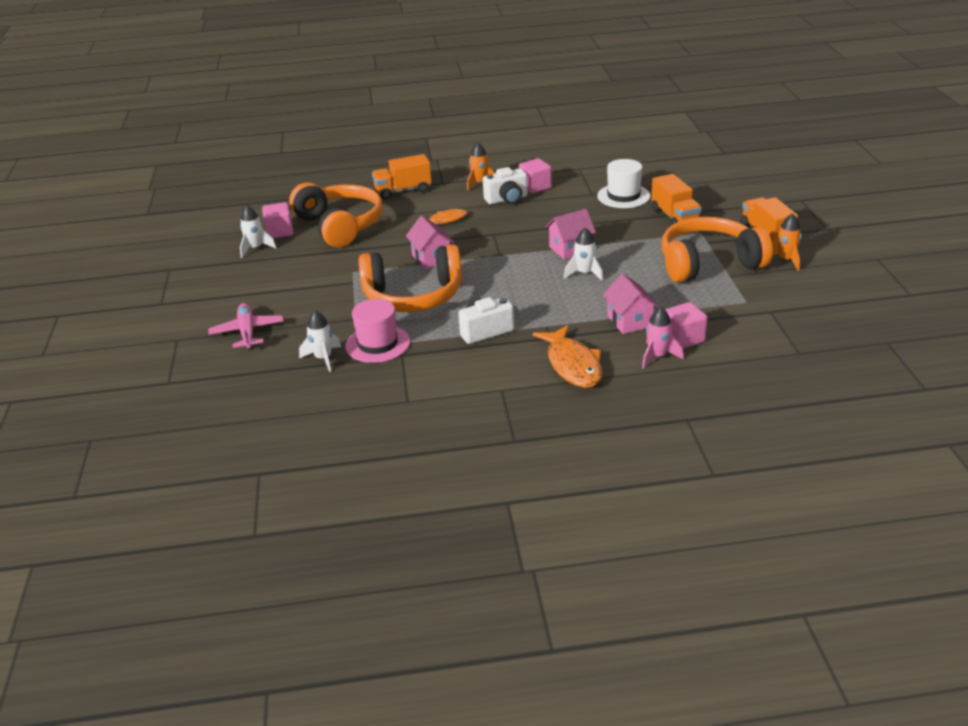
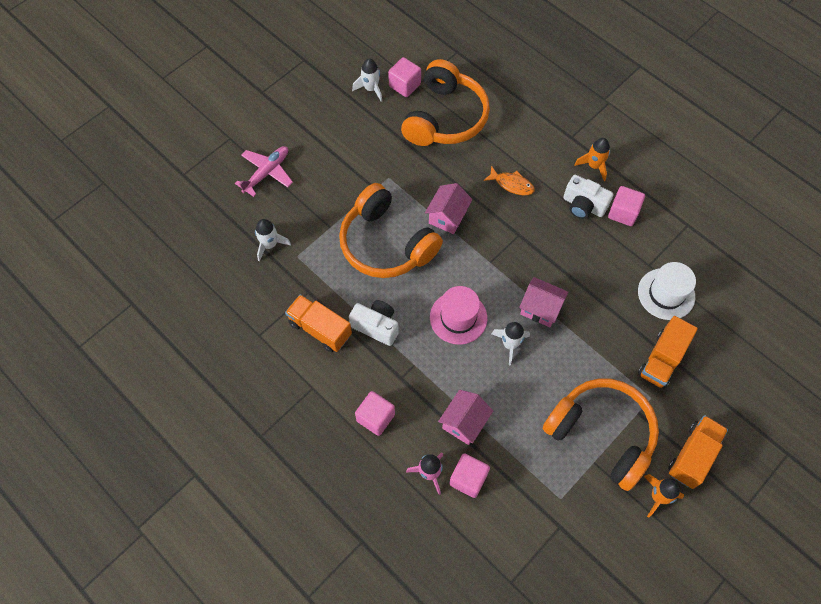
camera: 50 degrees right, 30 degrees up
pink hat [345,299,410,363] -> pink hat moved to [430,286,487,345]
orange truck [372,154,432,199] -> orange truck moved to [285,294,352,352]
orange fish [533,325,602,388] -> pink cube [355,391,395,436]

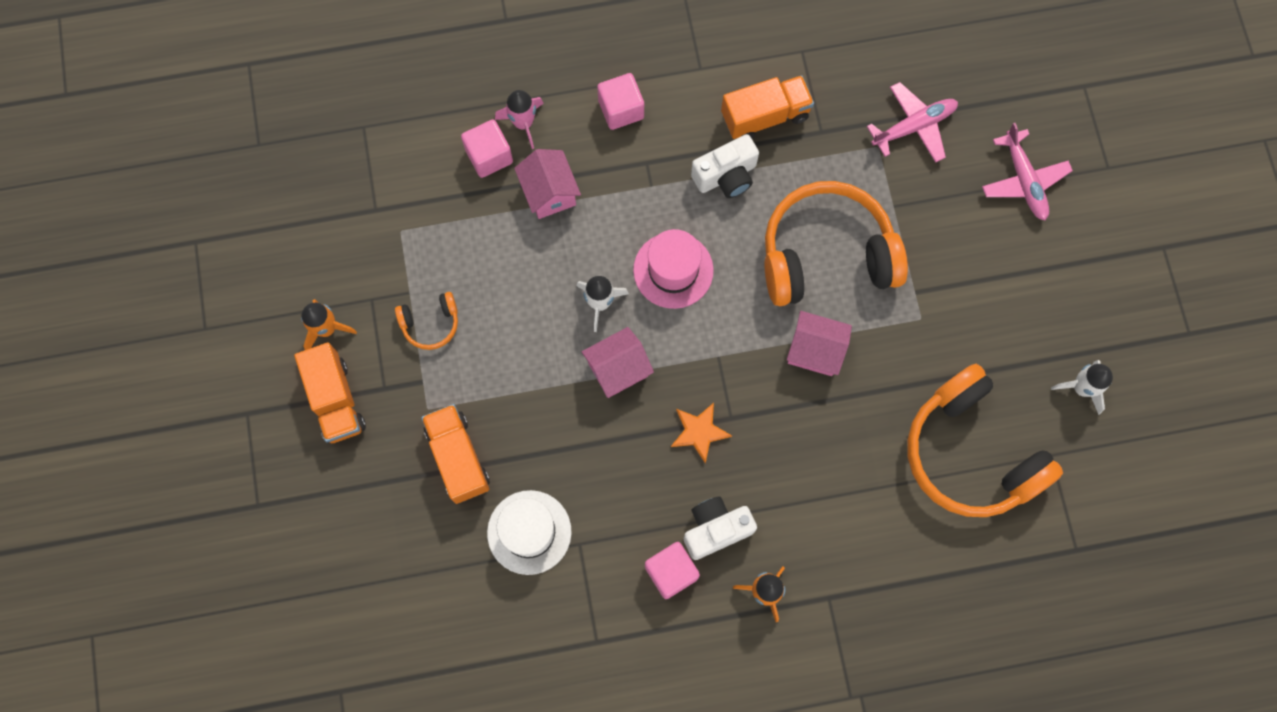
camera: 125 degrees right, 10 degrees up
white rocket [255,219,291,261] -> pink plane [867,82,958,163]
pink cube [388,57,421,97] -> none
pink house [425,183,473,234] -> pink house turned 45 degrees counterclockwise [787,311,852,376]
orange fish [484,166,535,195] -> none
orange headphones [542,378,659,491] -> orange headphones [395,292,458,350], size x0.44
none -> orange star [671,403,732,463]

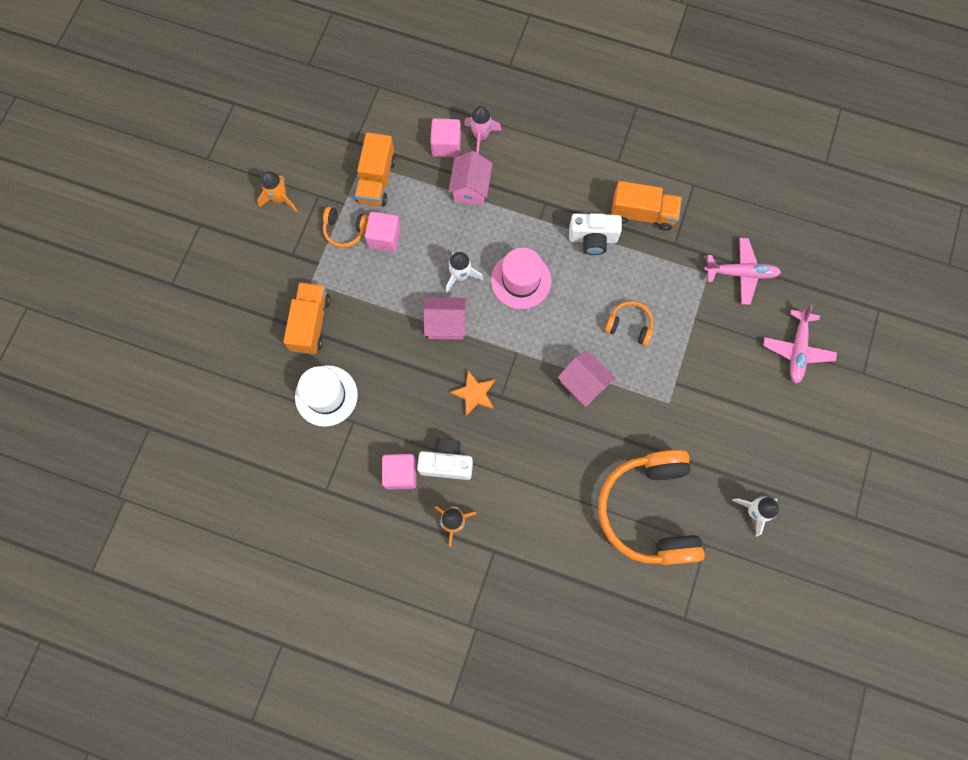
camera: 30 degrees right, 0 degrees up
orange truck [294,342,366,443] -> orange truck moved to [355,132,396,207]
pink cube [597,73,644,130] -> pink cube moved to [365,211,401,252]
orange headphones [764,181,908,306] -> orange headphones [605,301,653,346], size x0.44

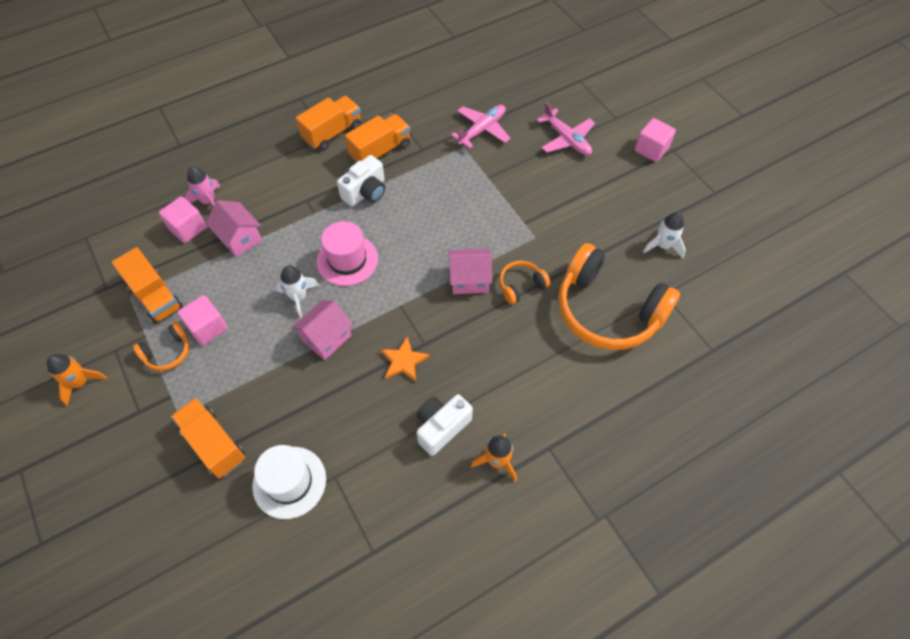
camera: 50 degrees left, 15 degrees down
pink cube [382,454,416,490] -> pink cube moved to [635,118,676,162]
orange headphones [605,301,653,346] -> orange headphones moved to [499,261,550,305]
none -> orange truck [296,96,361,151]

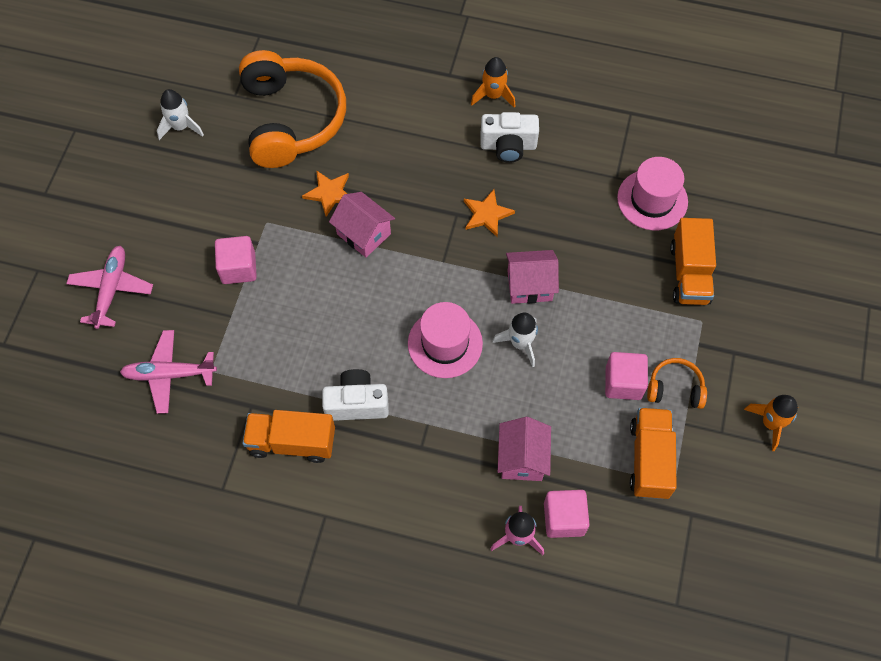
camera: 135 degrees left, 5 degrees up
white hat [252,445,326,519] -> pink hat [617,157,688,230]
orange truck [296,96,361,151] -> none
orange headphones [499,261,550,305] -> orange star [302,170,349,217]
pink cube [635,118,676,162] -> pink cube moved to [215,236,257,284]

